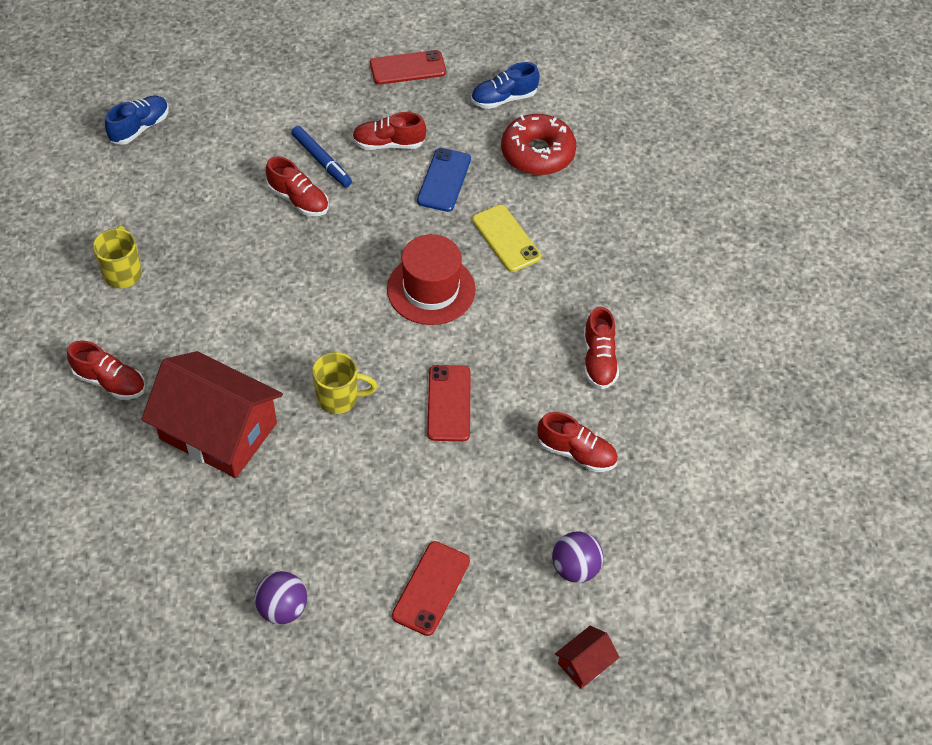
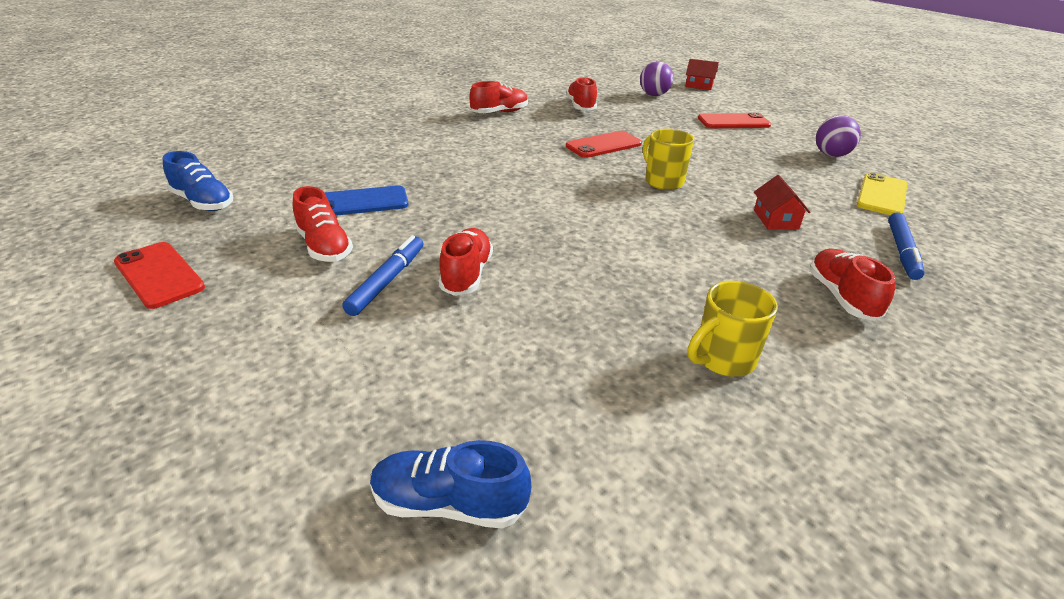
camera: 120 degrees left, 20 degrees down
red house [142,351,283,478] -> red house [754,175,811,230], size x0.42
red hat [387,234,476,325] -> none
yellow phone [472,205,541,272] -> yellow phone moved to [857,173,907,215]
red donut [501,114,576,175] -> none
none -> blue marker [888,212,925,280]

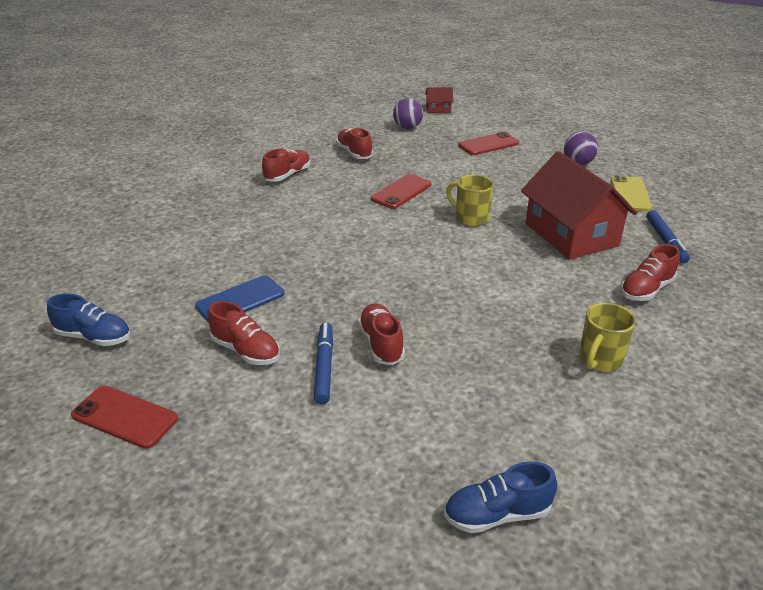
camera: 20 degrees left, 0 degrees up
red house [754,175,811,230] -> red house [521,151,637,260], size x2.37
red shoe [809,249,896,321] -> red shoe turned 105 degrees counterclockwise [620,244,680,301]

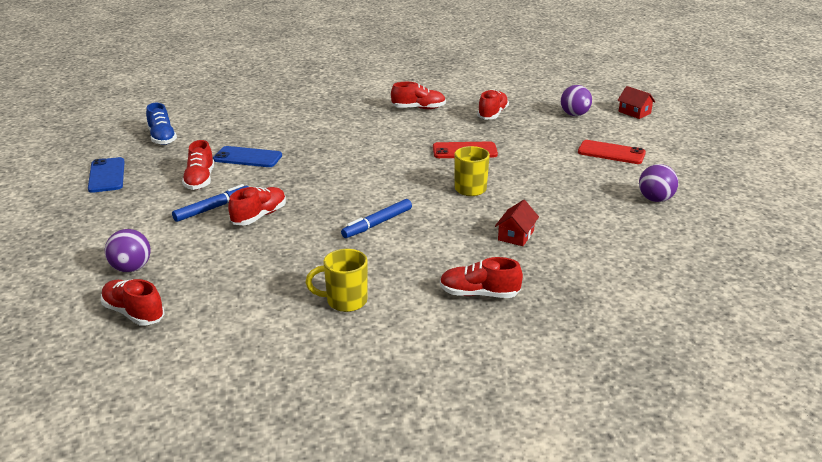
camera: 50 degrees right, 5 degrees down
red phone [71,386,178,449] -> blue phone [88,157,125,193]
blue shoe [444,462,557,533] -> red shoe [101,279,165,326]
red house [521,151,637,260] -> red house [495,200,539,246], size x0.42
yellow phone [611,175,652,211] -> none
blue marker [646,210,690,263] -> blue marker moved to [341,199,412,238]
none -> purple ball [105,229,151,272]

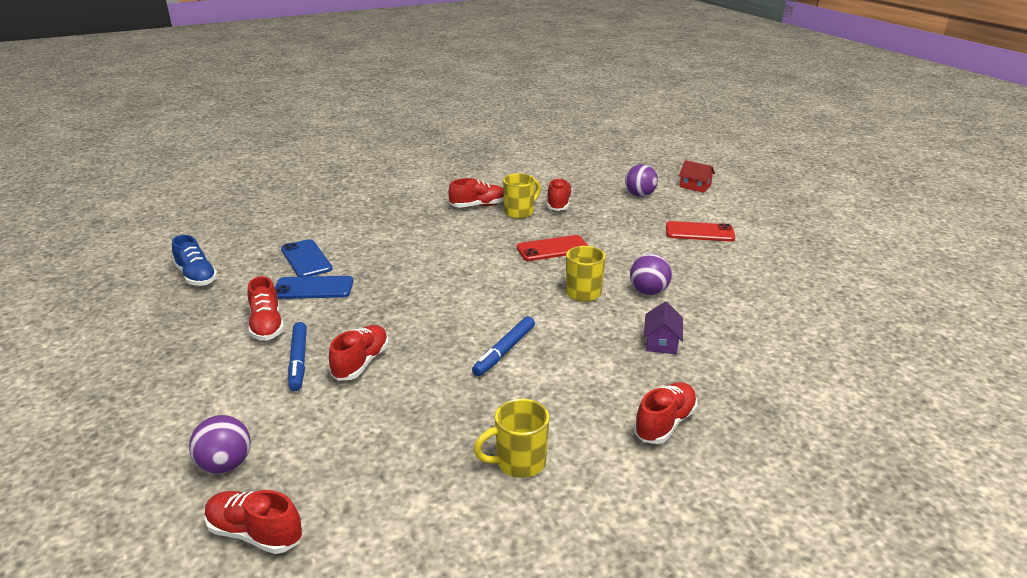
camera: 15 degrees left, 0 degrees up
blue phone [88,157,125,193] -> blue phone moved to [281,239,333,277]
blue marker [172,184,249,222] -> blue marker turned 135 degrees clockwise [288,322,307,391]
red shoe [440,257,523,298] -> red shoe turned 135 degrees clockwise [634,382,698,444]
red house [495,200,539,246] -> purple house [644,301,683,354]
purple ball [639,164,678,202] -> purple ball moved to [630,254,672,295]
none -> yellow mug [503,173,541,219]

